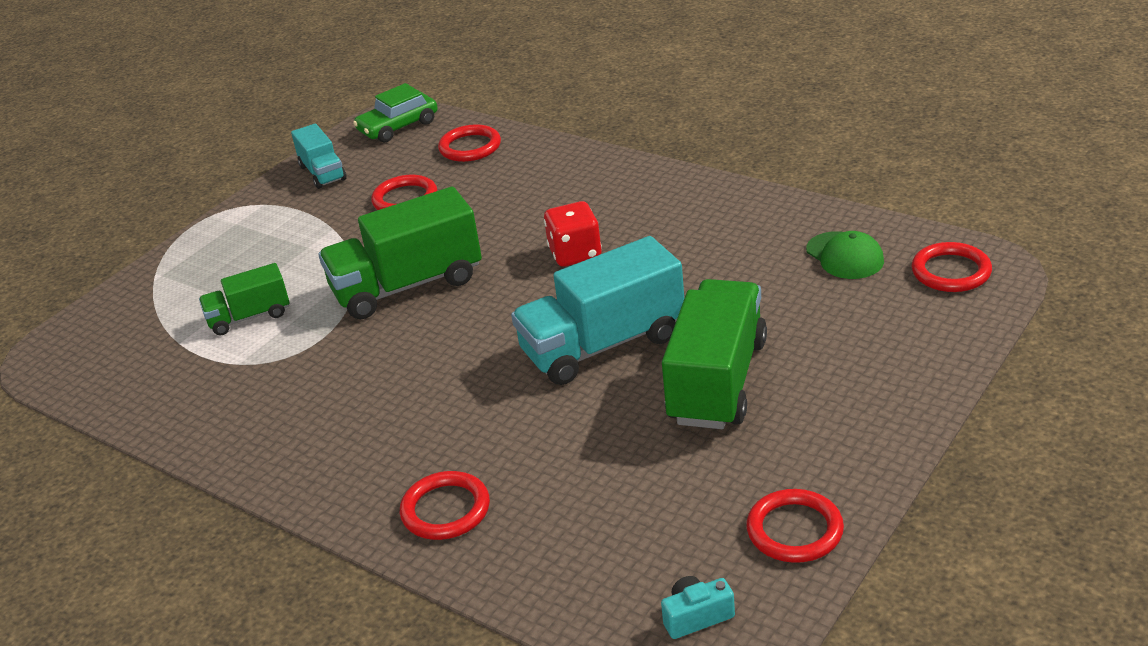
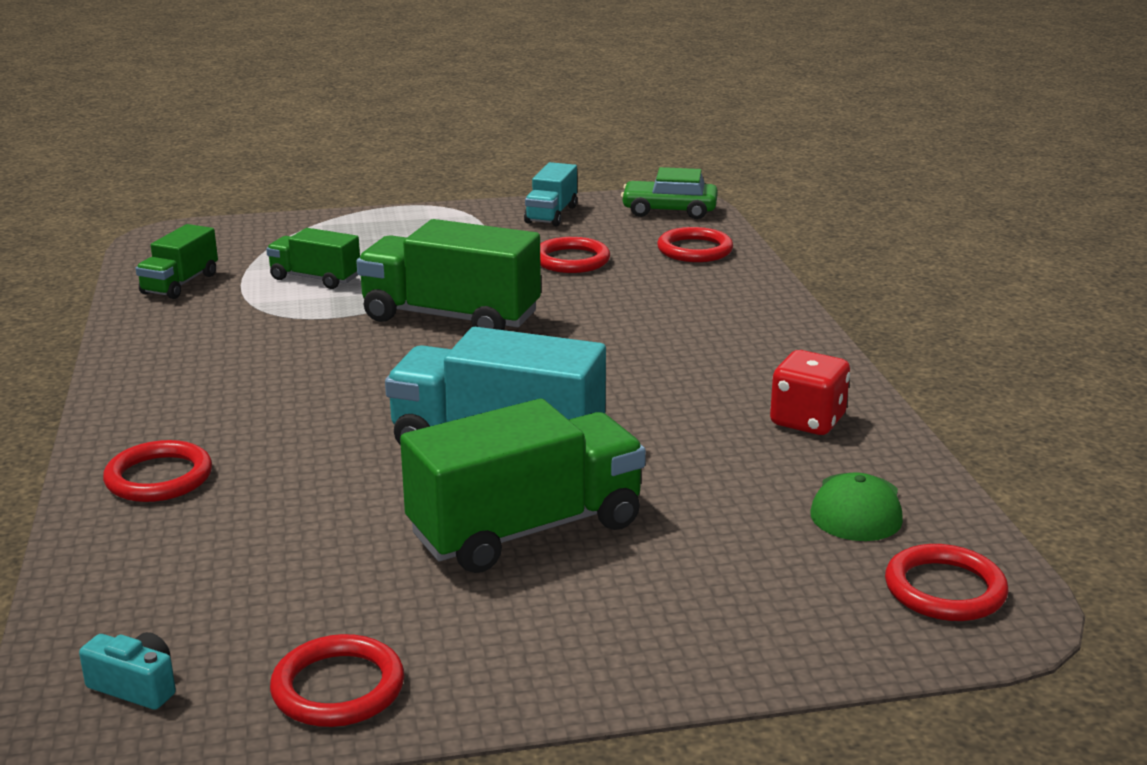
camera: 40 degrees right, 10 degrees down
red dice [544,201,602,267] -> red dice moved to [770,350,850,435]
none -> green truck [136,224,218,299]

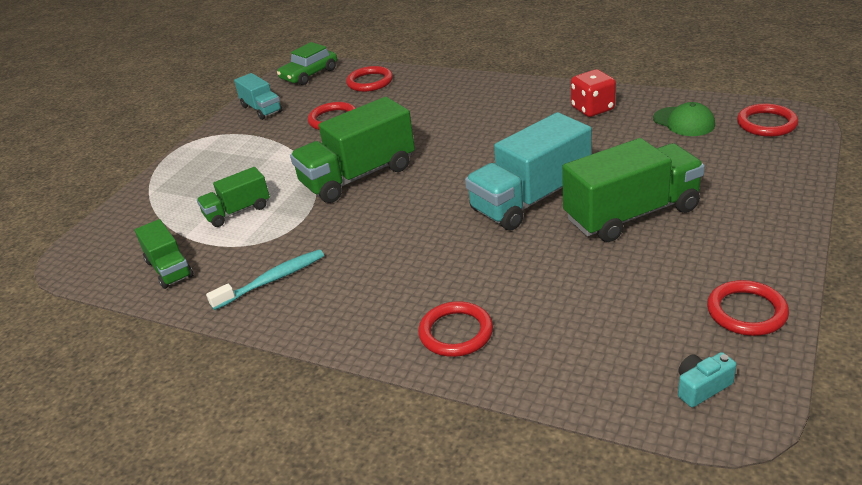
camera: 50 degrees left, 10 degrees up
green truck [400,399,646,573] -> green truck turned 60 degrees clockwise [562,138,705,242]
none -> turquoise toothbrush [206,249,324,310]

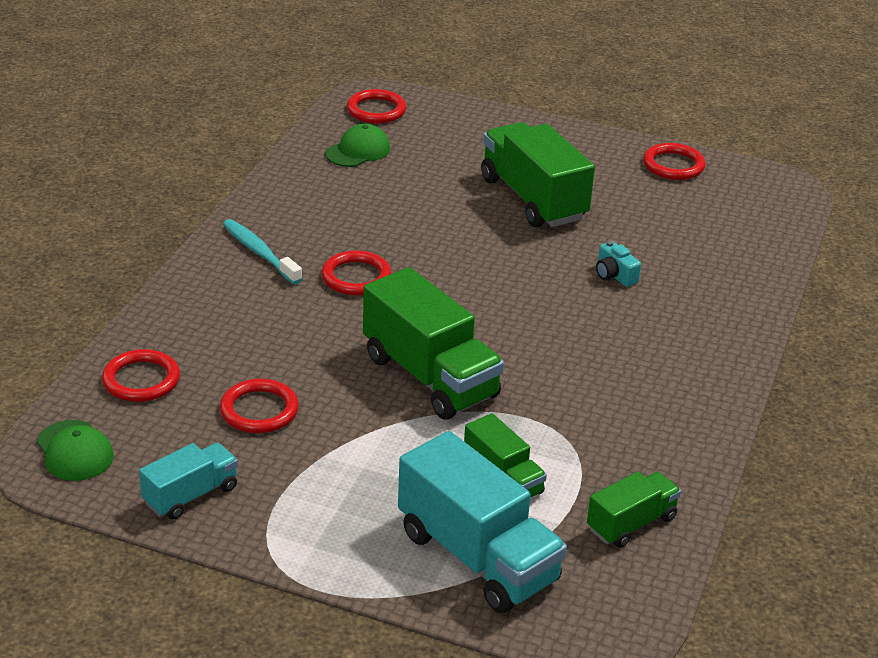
camera: 100 degrees left, 0 degrees up
turquoise toothbrush [206,249,324,310] -> turquoise toothbrush moved to [223,219,302,284]
green car [277,42,337,85] -> green cap [37,420,114,481]
red ring [418,301,493,357] -> red ring moved to [321,250,392,295]
turquoise truck [465,112,592,230] -> turquoise truck moved to [398,431,567,613]
red dice [571,69,616,117] -> none
turquoise camera [678,352,737,407] -> turquoise camera moved to [596,241,641,287]

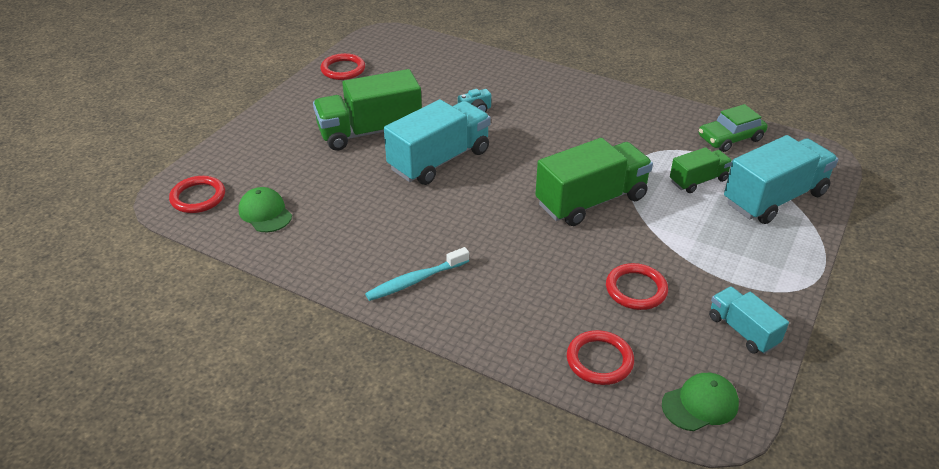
camera: 80 degrees left, 5 degrees up
red ring [321,250,392,295] -> none
green truck [587,472,681,548] -> green car [699,104,768,152]
none -> turquoise truck [384,99,491,185]

